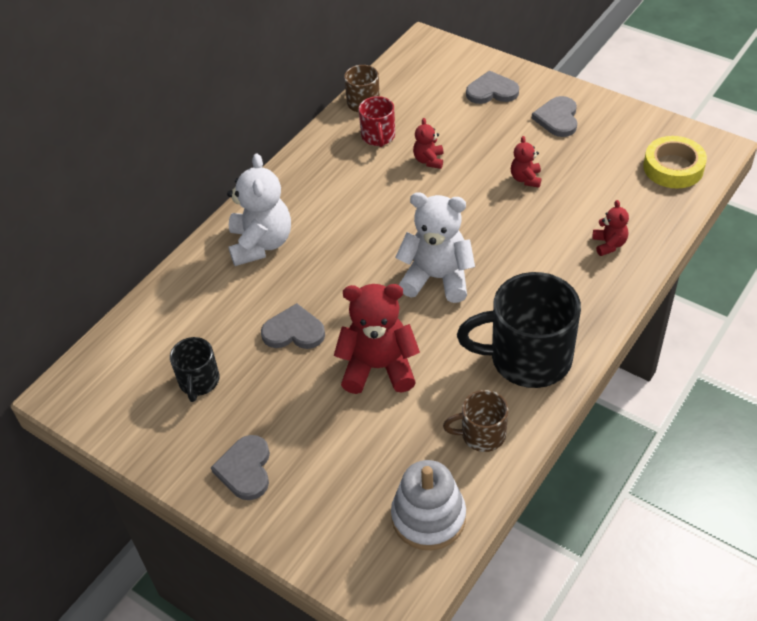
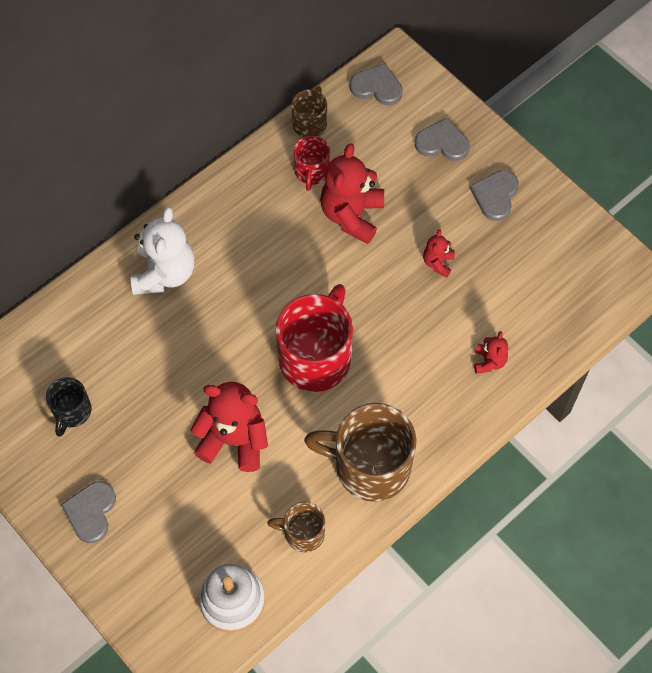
camera: 10 degrees right, 15 degrees up
grey heart [261,303,325,349] -> grey heart moved to [350,63,403,105]
white teddy bear [395,192,475,303] -> red mug [276,284,353,392]
red teddy bear [413,118,444,169] -> red teddy bear [320,143,384,244], size x2.02
black mug [457,272,581,388] -> brown mug [304,403,417,502]
yellow tape [643,136,707,188] -> none

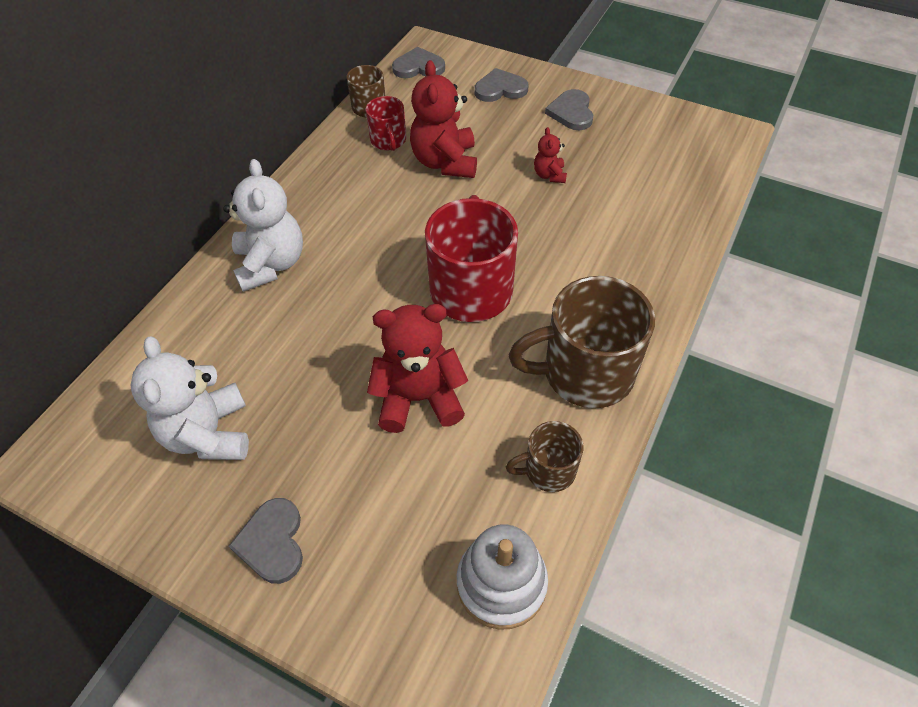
camera: 20 degrees left, 10 degrees down
black mug [46,377,91,437] -> white teddy bear [130,337,249,460]
red teddy bear [474,331,508,374] -> none

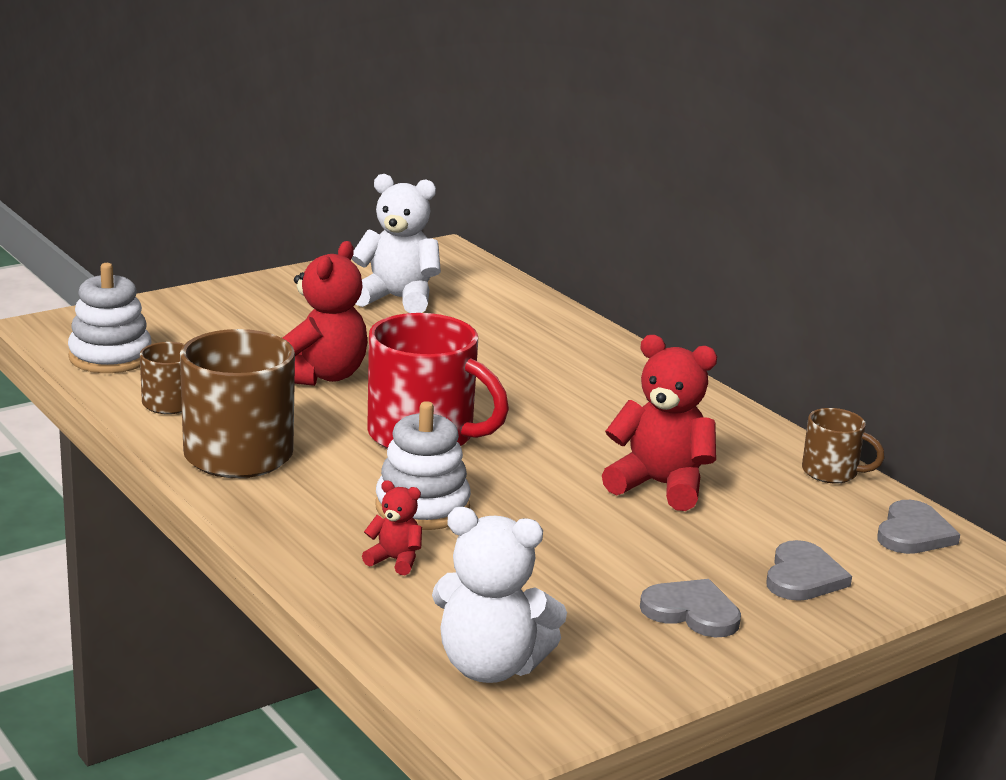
camera: 115 degrees right, 30 degrees down
white teddy bear [223,159,303,292] -> white teddy bear moved to [432,507,567,683]
grey heart [229,498,303,584] -> none
red mug [366,96,406,151] -> none
red teddy bear [534,127,567,183] -> red teddy bear moved to [362,480,422,575]
none -> white stacking toy [375,401,471,530]

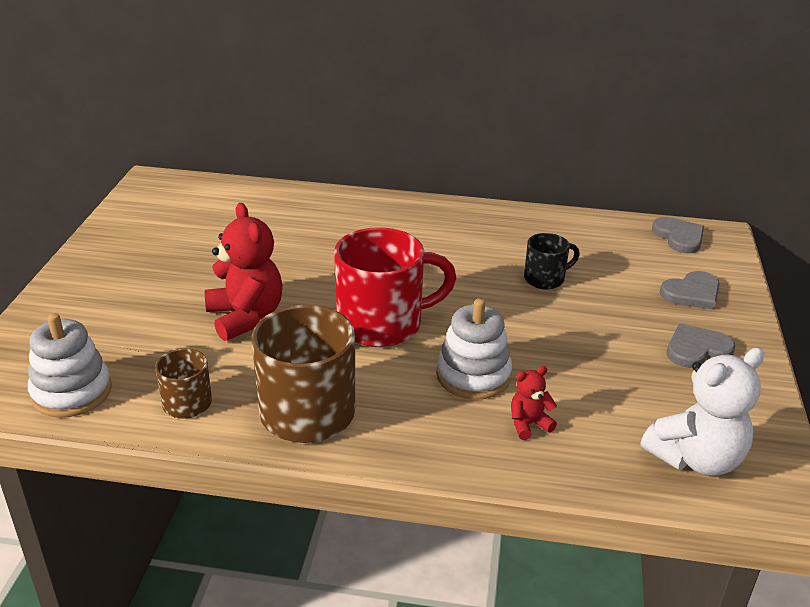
camera: 45 degrees left, 10 degrees up
white teddy bear [352,174,441,313] -> none
red teddy bear [602,335,717,511] -> black mug [524,233,580,290]
grey heart [766,540,852,601] -> grey heart turned 90 degrees clockwise [660,271,720,310]
brown mug [802,408,885,484] -> none

